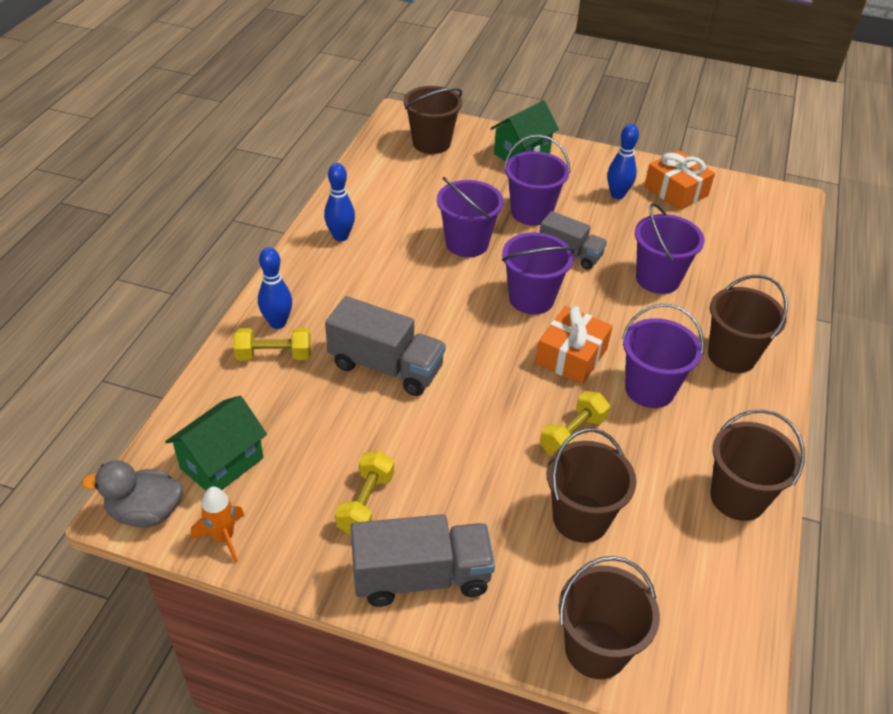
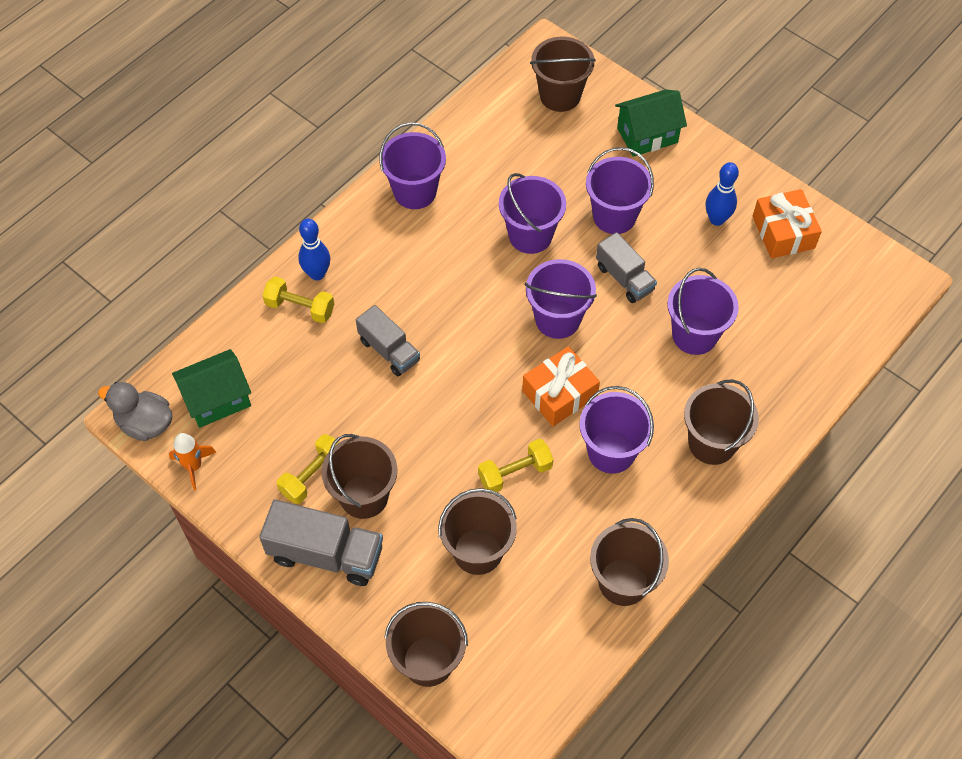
camera: 25 degrees right, 15 degrees up
blue bowling pin [324,163,355,242] -> purple bucket [379,122,446,209]
grey truck [325,296,446,396] -> grey truck [356,305,420,376], size x0.66
none -> brown bucket [321,434,397,519]

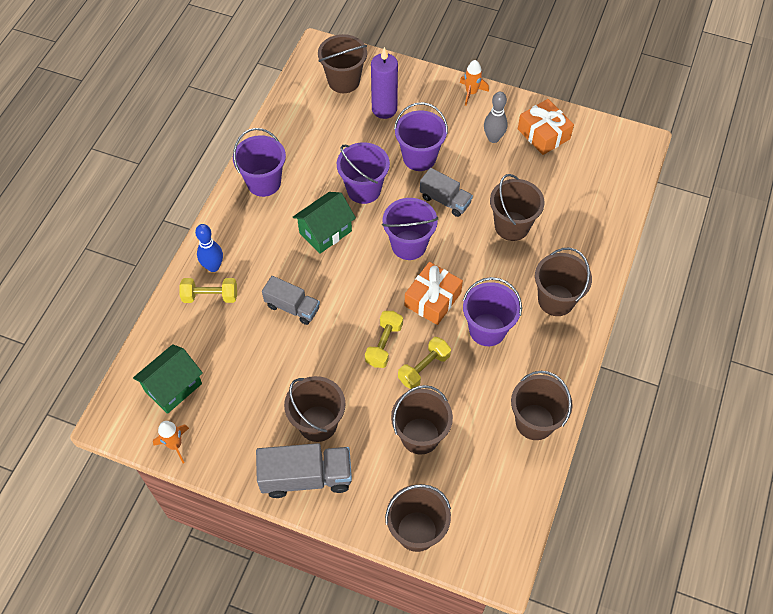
camera: 20 degrees left, 0 degrees up
grey duck [98,382,172,441] -> none
yellow dumbbell [277,434,339,504] -> yellow dumbbell moved to [365,311,403,368]
green house [615,89,687,157] -> green house moved to [293,192,356,254]
purple bucket [667,268,739,355] -> brown bucket [490,174,545,241]
blue bowling pin [706,162,739,226] -> grey bowling pin [484,92,508,143]
none -> purple candle [371,47,398,119]
none -> orange rocket [460,60,489,106]

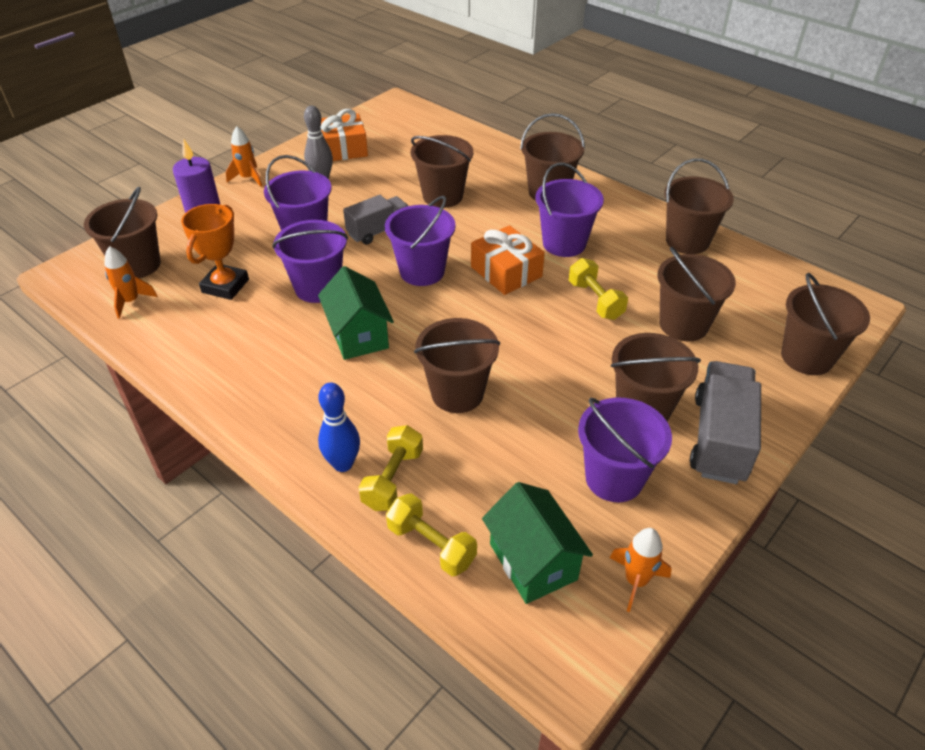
camera: 70 degrees left, 15 degrees down
purple bucket [233,128,286,197] -> purple bucket moved to [578,398,672,502]
grey truck [262,276,320,325] -> brown bucket [414,318,500,413]
yellow dumbbell [365,311,403,368] -> yellow dumbbell moved to [386,493,477,576]
none -> orange rocket [105,246,158,319]
none -> orange trophy [181,204,249,300]

